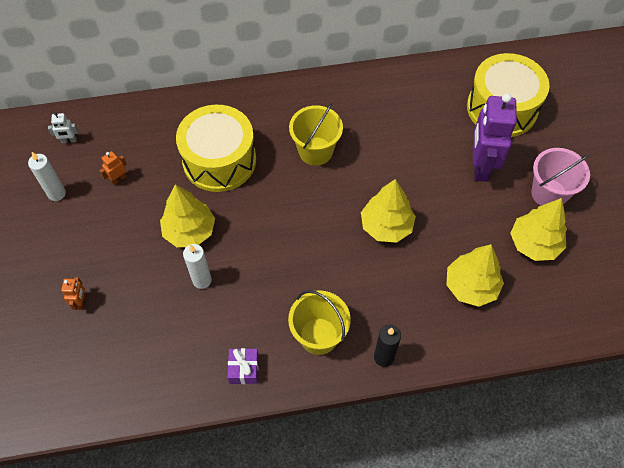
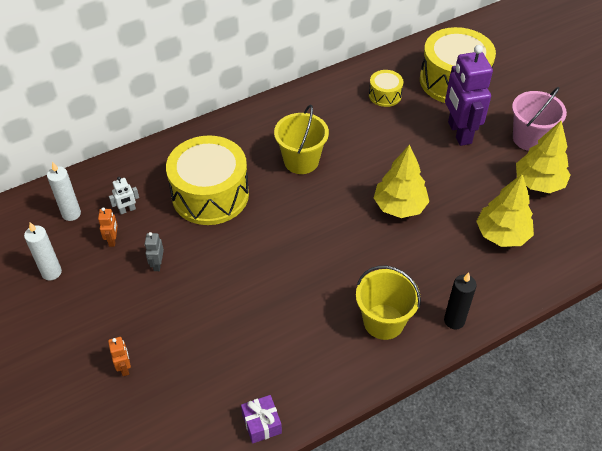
camera: 20 degrees left, 10 degrees down
white robot [48,112,78,143] -> white robot moved to [109,177,139,214]
orange robot [100,151,127,185] -> orange robot turned 150 degrees clockwise [98,207,118,247]
yellow tree [160,184,215,247] -> none
white candle [183,244,212,289] -> white candle moved to [47,161,81,221]
purple gift [227,348,259,384] -> purple gift moved to [241,395,282,444]
none -> grey robot [144,232,164,271]
none -> yellow drum [369,70,404,107]

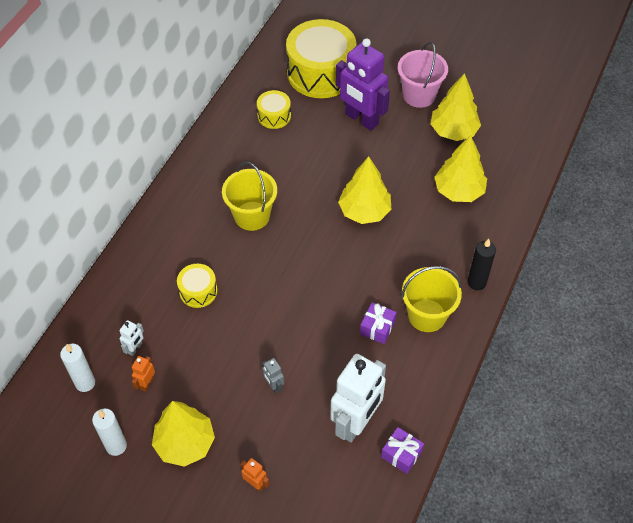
camera: 35 degrees left, 5 degrees up
orange robot [98,207,118,247] -> orange robot turned 120 degrees counterclockwise [132,356,155,392]
grey robot [144,232,164,271] -> grey robot moved to [262,358,284,394]
yellow drum [166,135,249,225] -> yellow drum [177,264,217,308], size x0.47
none -> yellow tree [152,401,215,467]
none -> white robot [330,354,386,442]
none -> purple gift [360,302,397,344]

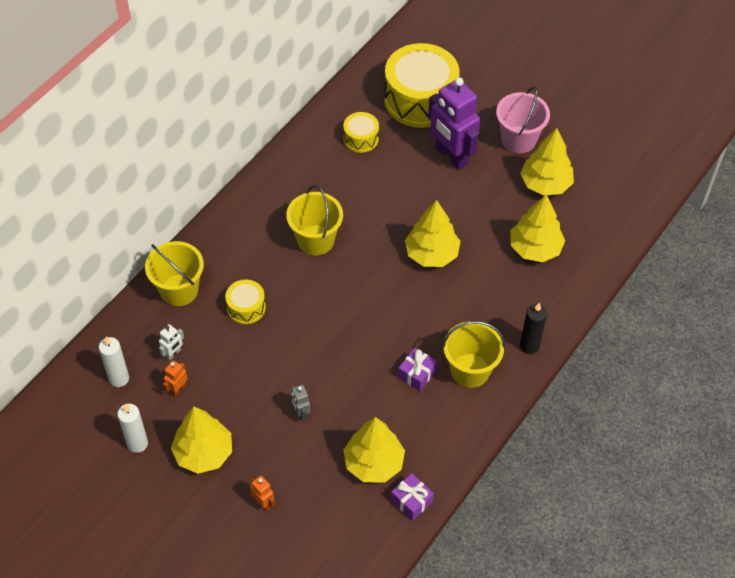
camera: 10 degrees right, 0 degrees up
white robot [330,354,386,442] -> yellow tree [343,417,405,483]
none -> yellow bucket [145,241,204,306]

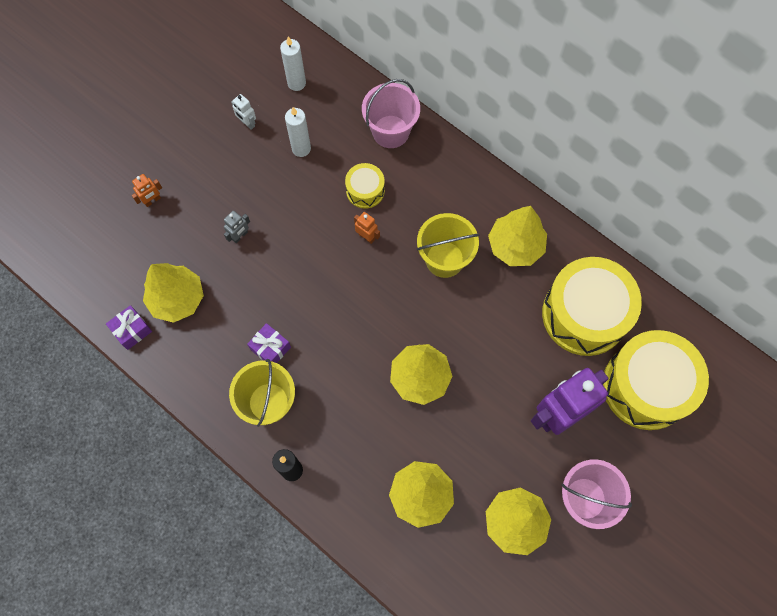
camera: 95 degrees right, 15 degrees up
white candle [117,404,148,453] -> white candle moved to [285,107,311,157]
yellow bucket [145,241,204,306] -> pink bucket [362,79,420,148]
white robot [159,324,184,361] -> white robot moved to [231,94,256,130]
orange robot [163,360,188,397] -> orange robot moved to [354,212,380,244]
yellow tree [171,407,232,474] -> yellow tree moved to [488,206,547,266]
grey robot [291,385,310,421] -> grey robot turned 150 degrees clockwise [224,211,250,244]
yellow drum [343,112,379,153] -> yellow drum [542,257,642,356], size x2.11

